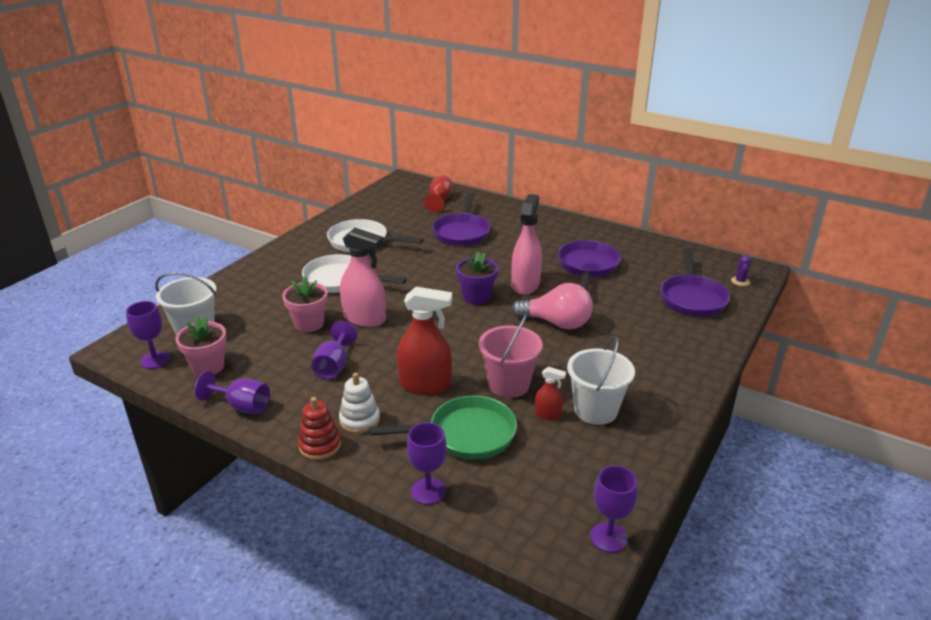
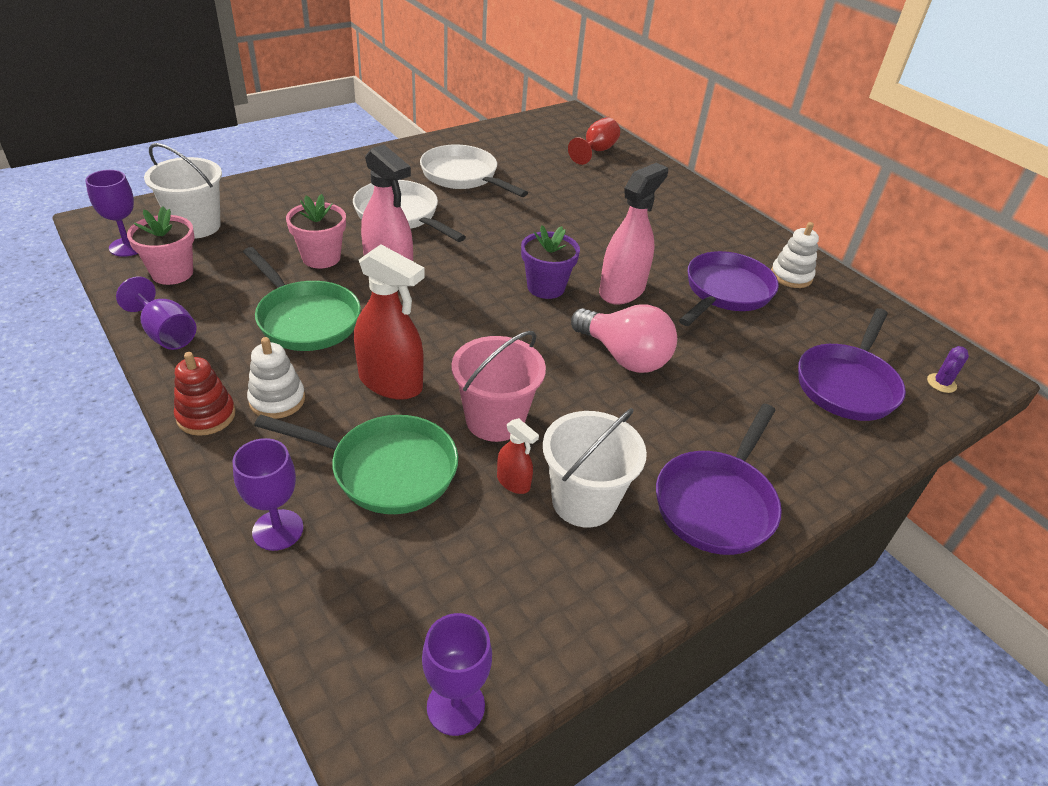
camera: 20 degrees right, 10 degrees up
purple goblet [311,321,357,379] -> green pan [243,247,361,351]
purple pan [432,193,491,246] -> purple pan moved to [656,404,782,555]
none -> white stacking toy [771,222,819,288]

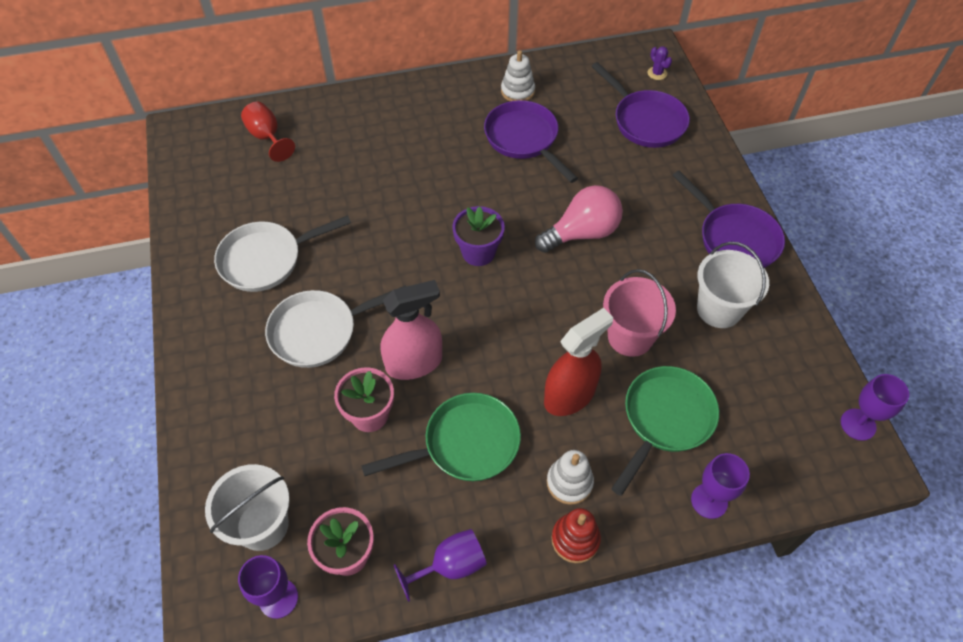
camera: 65 degrees left, 15 degrees up
red spray bottle [497,418,539,494] -> none
pink spray bottle [599,163,668,304] -> none

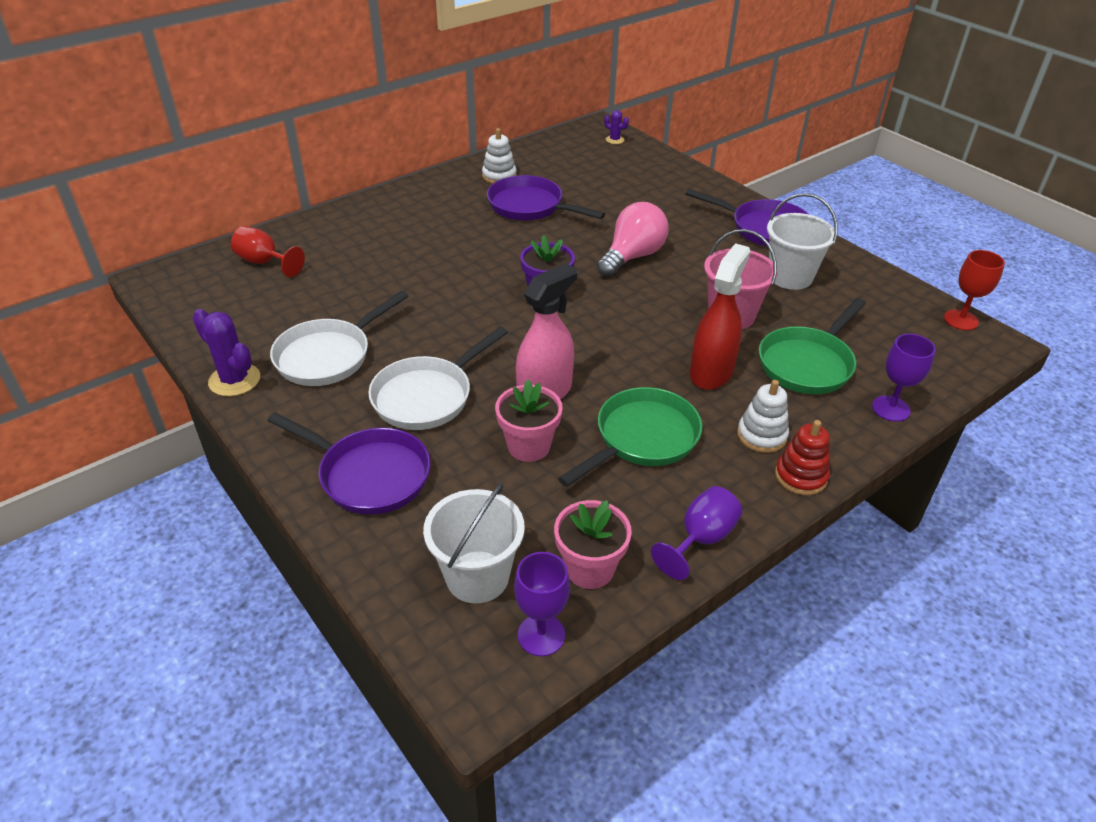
camera: 25 degrees left, 15 degrees down
purple pan [591,62,690,148] -> purple pan moved to [267,412,431,515]
green pan [611,366,719,496] -> green pan turned 150 degrees counterclockwise [759,298,866,394]
purple goblet [841,374,909,441] -> red goblet [944,250,1005,330]
none -> purple cactus [193,309,260,396]

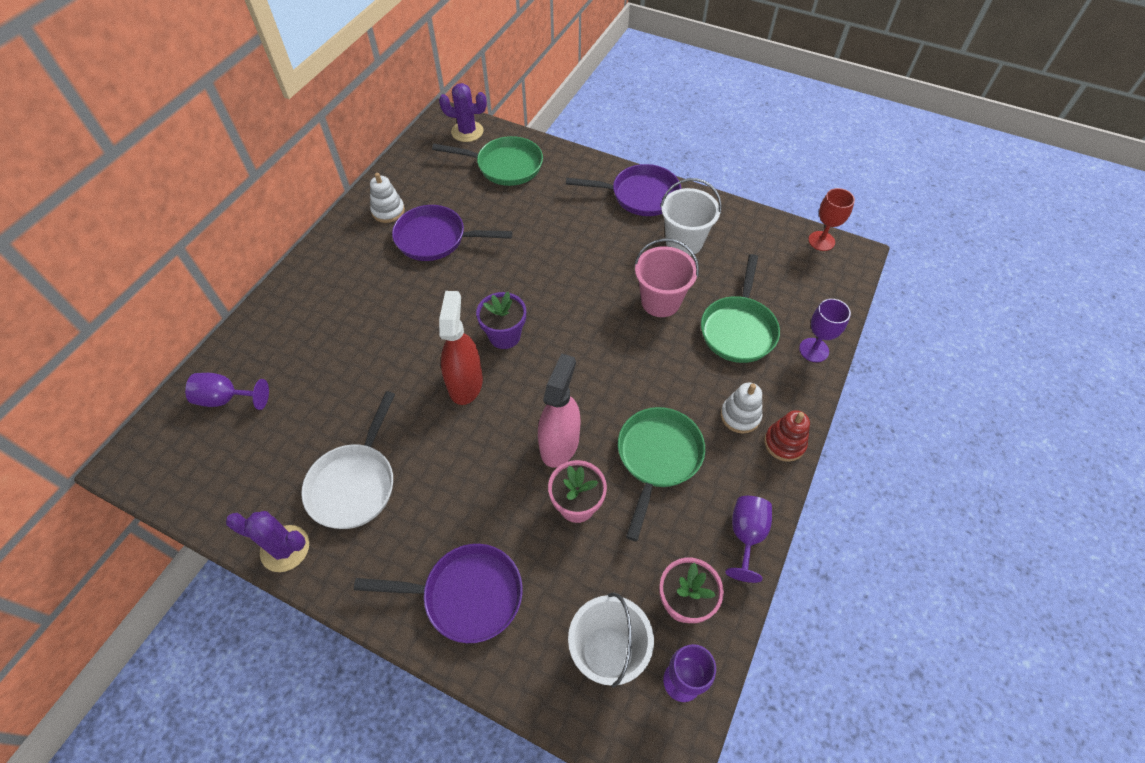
camera: 25 degrees left, 15 degrees up
red goblet [231,226,305,277] -> purple goblet [185,373,269,410]
white pan [368,327,508,430] -> none
pink light bulb [597,202,669,277] -> none
purple cactus [604,110,629,144] -> purple cactus [439,83,487,142], size x1.83
red spray bottle [690,243,750,390] -> red spray bottle moved to [439,291,483,405]
none -> green pan [432,136,543,186]

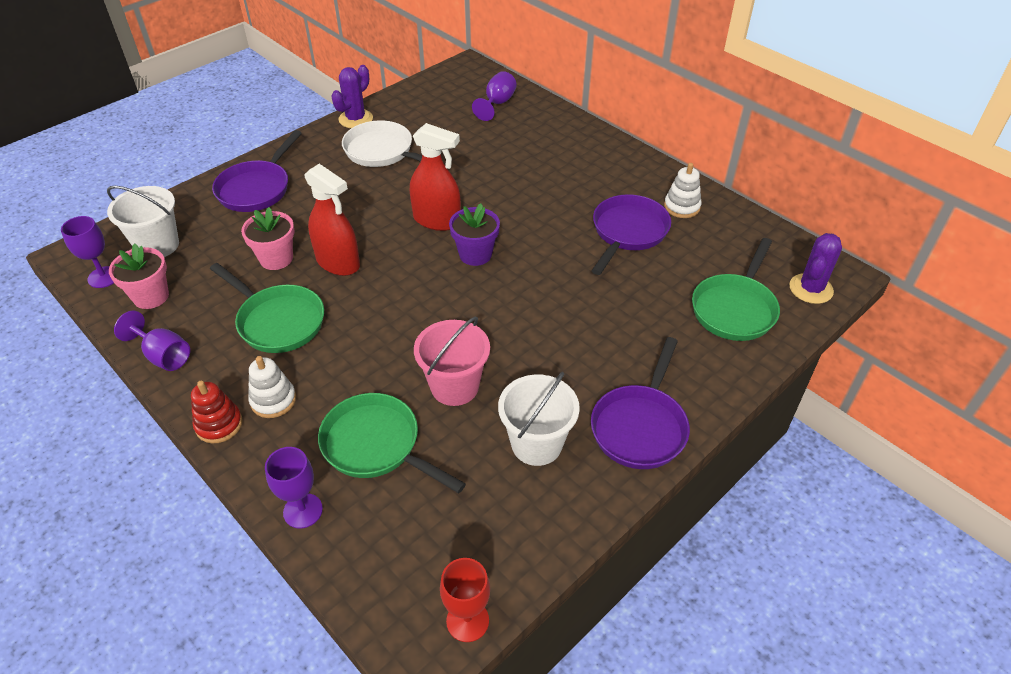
camera: 110 degrees right, 10 degrees down
pink spray bottle [538,353,581,468] -> red spray bottle [304,164,360,276]

